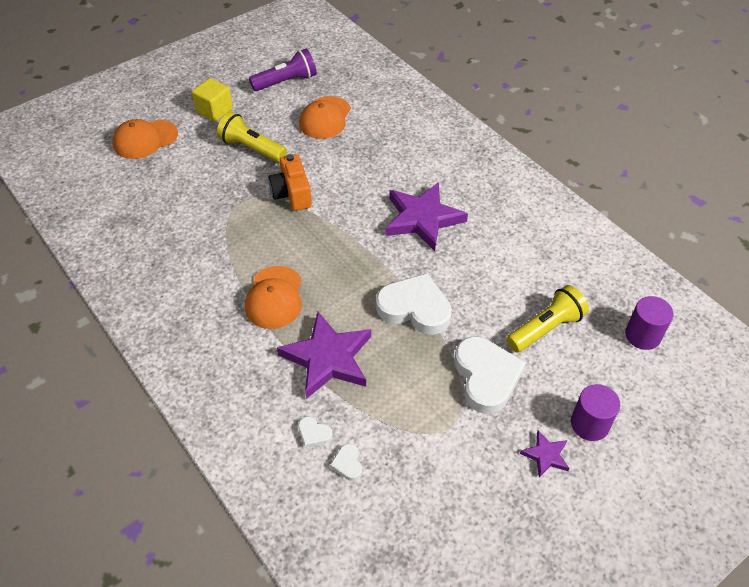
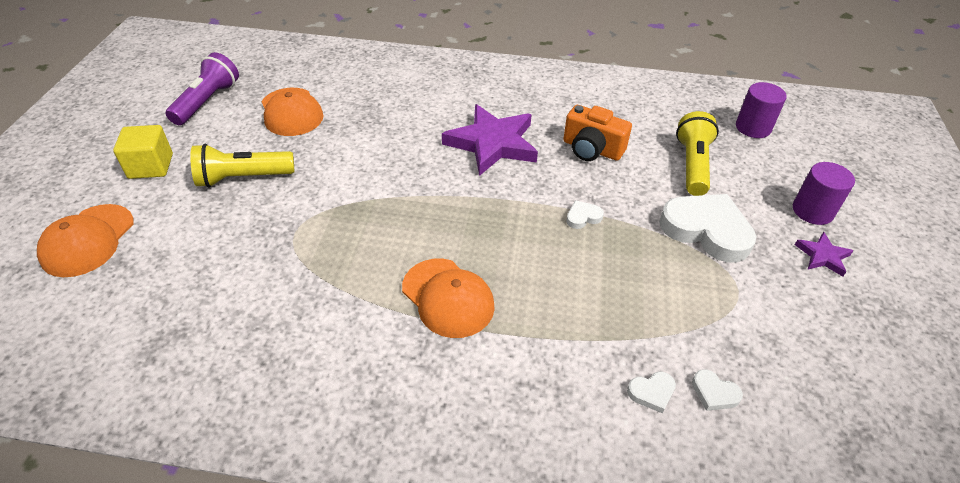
camera: 45 degrees left, 5 degrees down
orange camera [268,154,312,211] -> orange camera moved to [563,105,632,161]
purple star [277,312,371,399] -> none
white heart [376,273,452,335] -> white heart [566,200,604,229], size x0.43

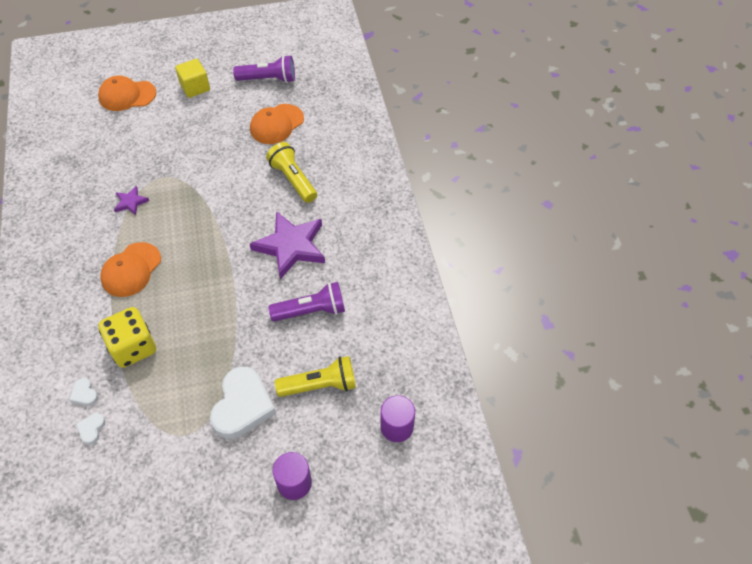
camera: 70 degrees right, 10 degrees up
yellow flashlight [190,144,294,188] -> yellow flashlight moved to [266,142,317,203]
orange camera [563,105,632,161] -> purple flashlight [268,282,345,322]
white heart [566,200,604,229] -> none
purple star [795,232,853,277] -> purple star moved to [114,186,149,216]
none -> yellow dice [98,307,156,368]

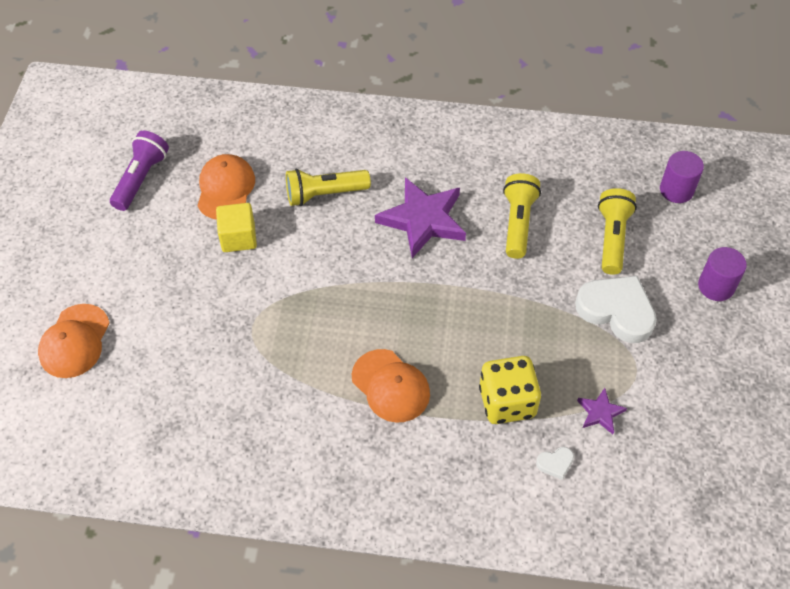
camera: 70 degrees left, 0 degrees up
white heart [76,413,106,445] -> none
purple star [114,186,149,216] -> purple star moved to [577,388,627,434]
yellow cube [175,59,210,98] -> yellow cube moved to [216,203,257,252]
orange cap [250,104,304,144] -> orange cap turned 150 degrees counterclockwise [198,154,255,220]
purple flashlight [268,282,345,322] -> yellow flashlight [503,173,541,259]

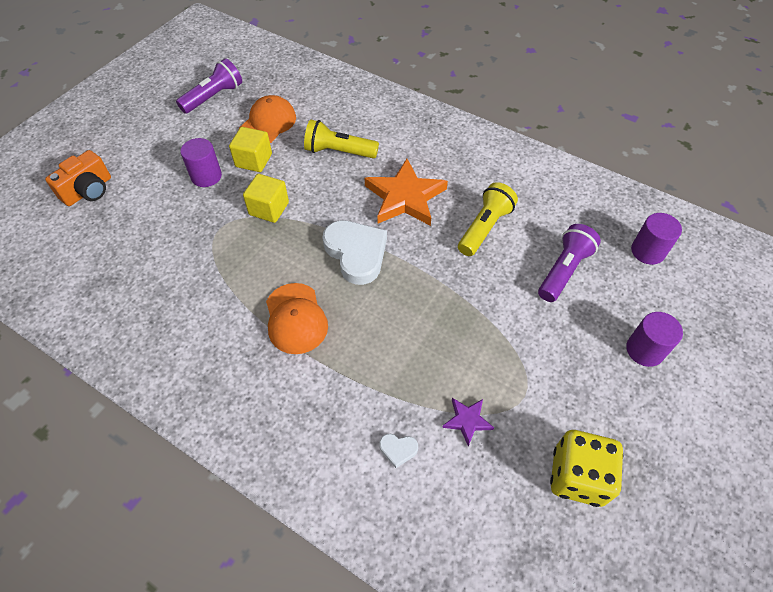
camera: 25 degrees right, 0 degrees up
orange cap [38,304,110,378] -> orange camera [45,150,111,206]
purple star [375,177,466,258] -> orange star [365,159,448,226]
yellow dice [479,356,541,424] -> yellow dice moved to [550,430,624,507]
white heart [575,276,657,343] -> white heart moved to [322,220,387,285]
yellow flashlight [598,188,637,275] -> purple flashlight [538,224,601,302]
none -> purple cylinder [180,138,222,187]
none -> yellow cube [243,174,289,223]

